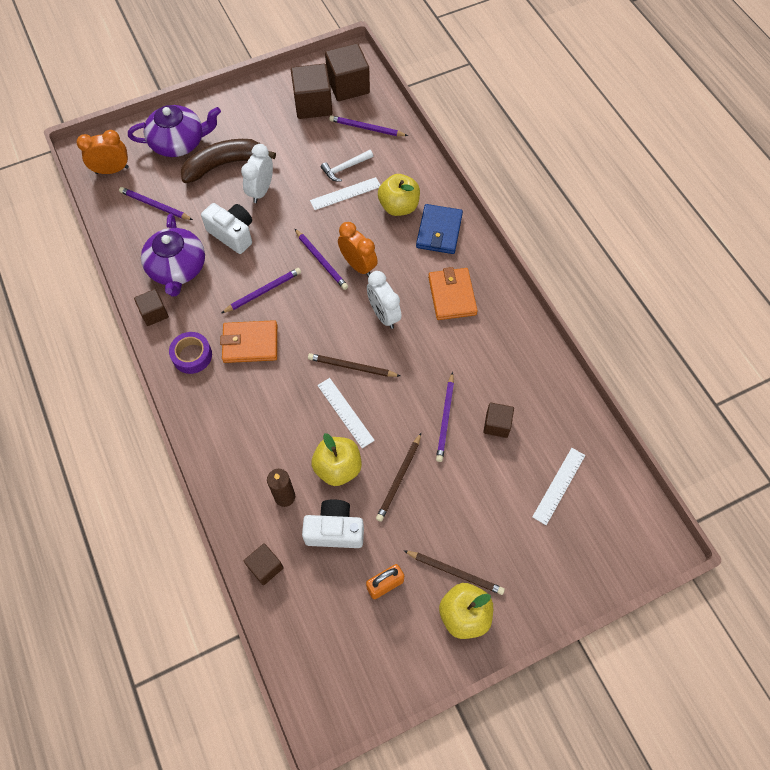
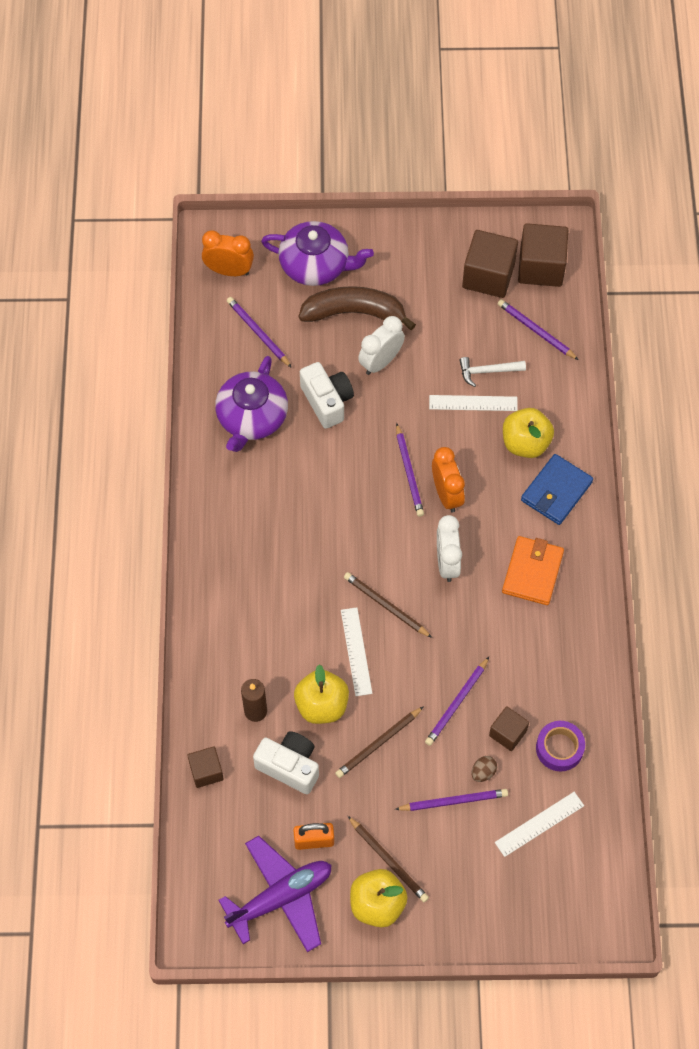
camera: 25 degrees right, 0 degrees up
brown cube [134,289,169,326] -> none
purple tape [169,332,212,374] -> purple tape moved to [536,721,585,772]
orange wallet [220,320,277,363] -> none
purple pencil [221,268,301,313] -> purple pencil moved to [395,789,508,811]
none -> purple plane [218,836,331,952]
none -> brown egg [471,756,497,782]

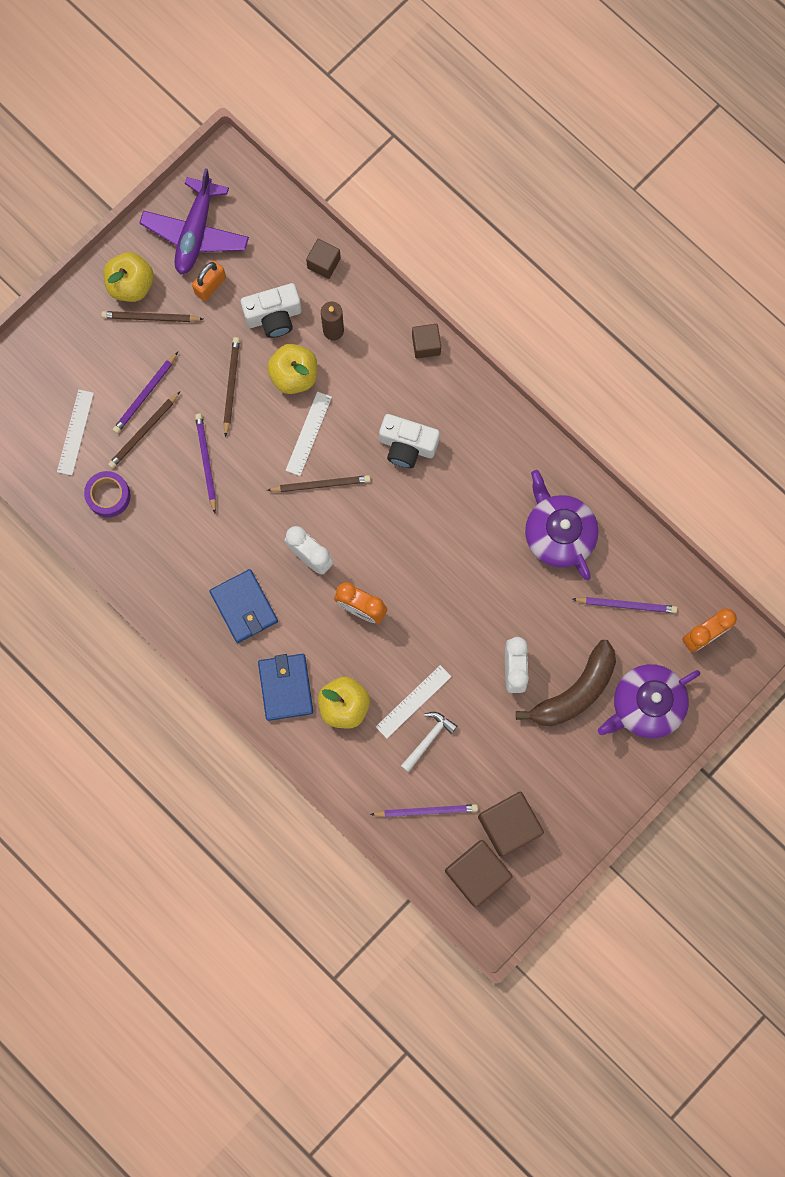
camera: 135 degrees right, 15 degrees up
white camera [300,362,354,429] -> white camera moved to [379,414,440,468]
white ruler [341,607,372,696] -> white ruler turned 75 degrees clockwise [286,391,332,476]
purple pencil [396,423,424,517] -> none
brown egg [471,756,497,782] -> brown pencil [108,392,180,469]
brown cube [489,706,529,751] -> brown cube moved to [412,324,441,359]
orange wallet [502,536,564,605] -> blue wallet [210,569,278,643]

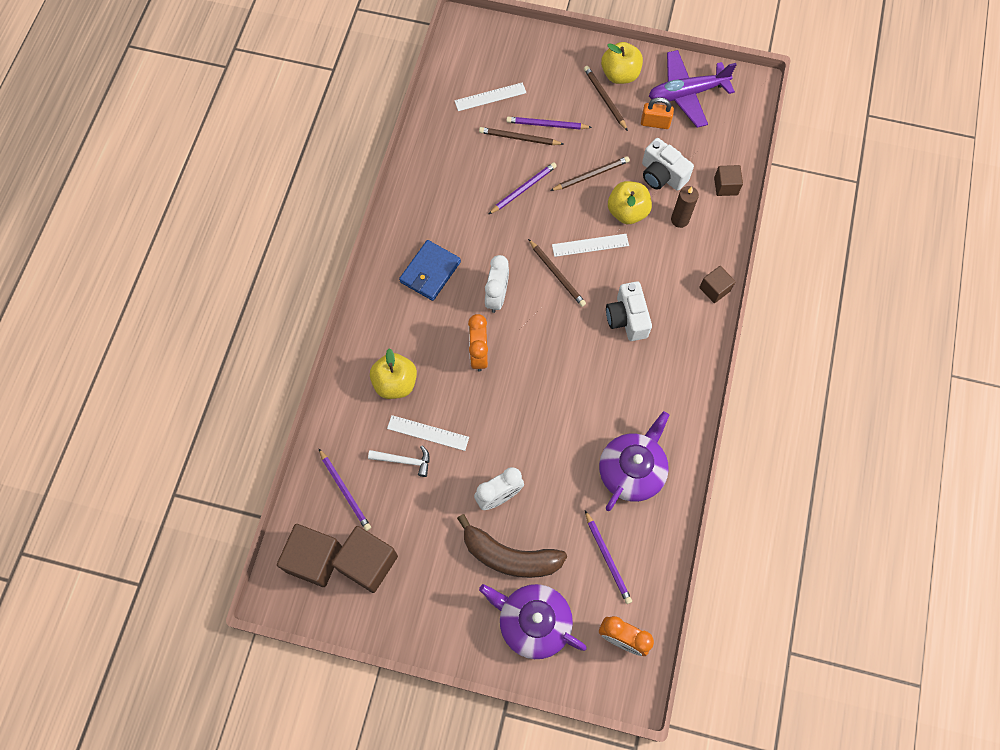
camera: 60 degrees right, 10 degrees down
purple tape [84,471,131,517] -> none
blue wallet [258,654,313,721] -> none

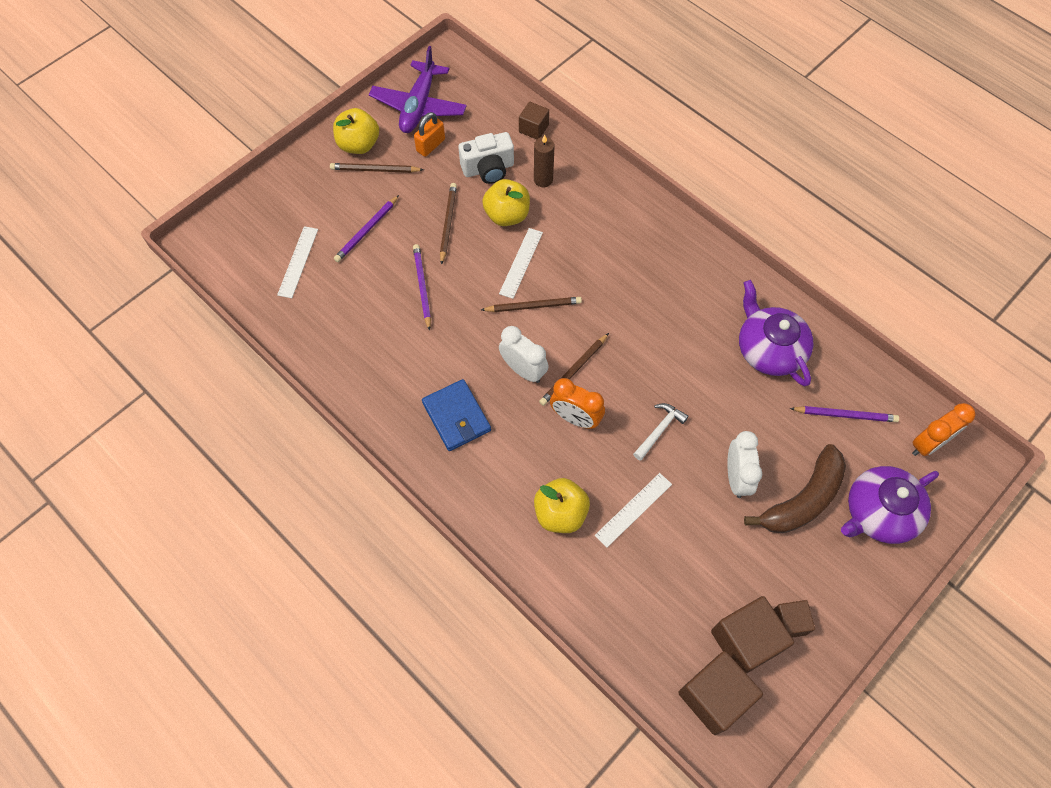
camera: 60 degrees left, 5 degrees down
purple pencil [318,448,371,531] -> none
white hammer [368,445,429,477] -> white hammer moved to [633,403,689,461]
brown pencil [479,127,563,145] -> brown pencil moved to [539,333,609,406]
white camera [606,281,652,341] -> none
brown cube [699,266,735,303] -> brown cube moved to [773,600,815,638]

